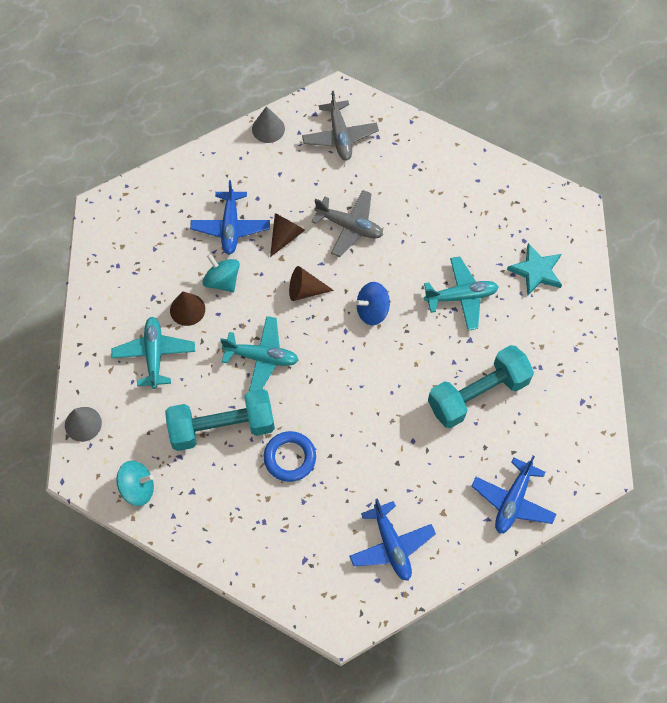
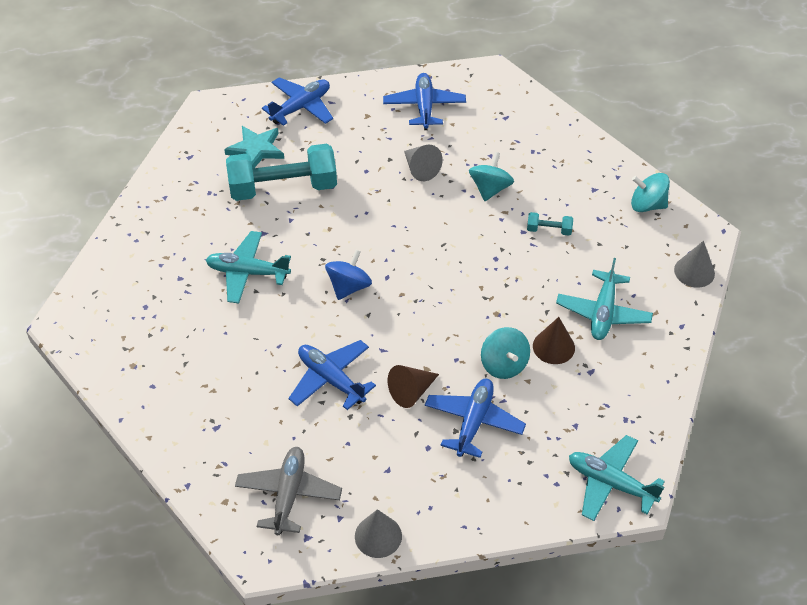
camera: 160 degrees left, 15 degrees down
turquoise dumbbell [165,389,275,451] -> turquoise dumbbell [527,212,573,236], size x0.41
turquoise plane [220,316,298,391] -> turquoise plane moved to [569,435,665,521]
blue ring [264,431,316,482] -> turquoise spinning top [469,152,514,201]
brown cone [289,266,334,301] -> none
grey plane [312,190,383,257] -> blue plane [289,340,376,410]
blue spinning top [355,282,390,325] -> blue spinning top turned 60 degrees counterclockwise [325,250,372,300]
turquoise star [507,243,562,296] -> turquoise star moved to [224,126,284,169]
none -> grey cone [404,145,443,181]

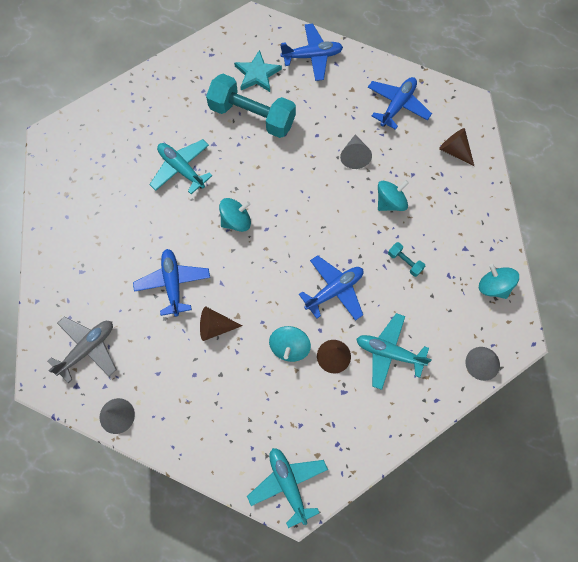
camera: 35 degrees right, 20 degrees up
blue spinning top [325,250,372,300] -> turquoise spinning top [219,198,251,232]
blue plane [425,379,526,458] -> blue plane moved to [299,255,363,321]
turquoise plane [556,258,653,340] -> turquoise plane turned 60 degrees clockwise [356,313,432,390]
none -> brown cone [439,128,474,166]

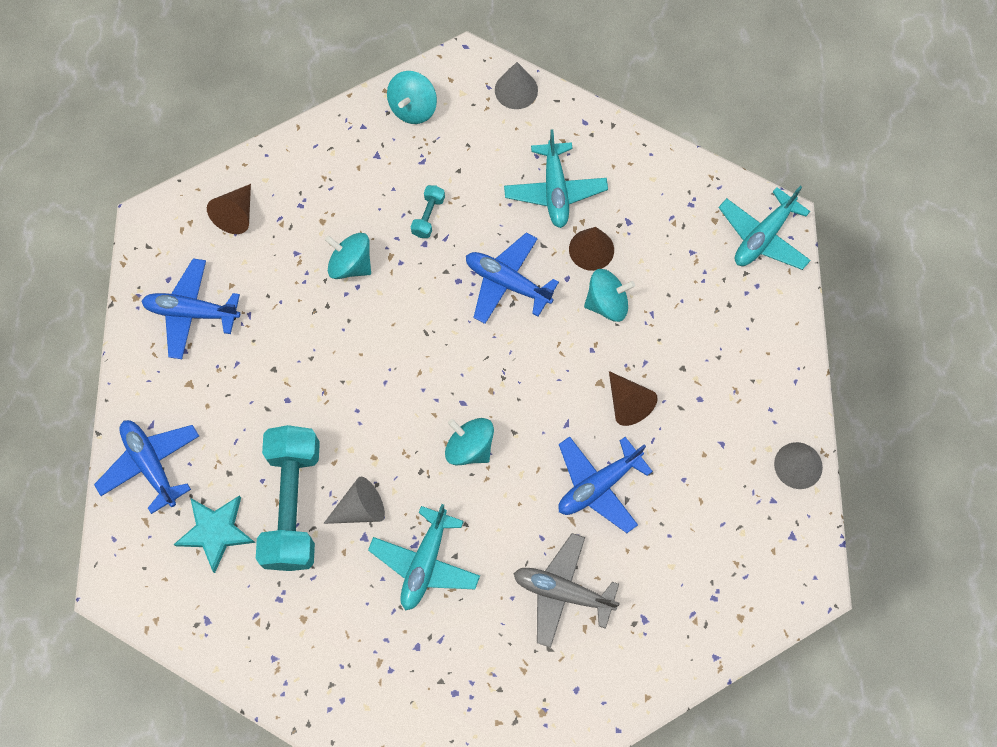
camera: 115 degrees left, 0 degrees up
grey plane [48,316,117,383] -> grey plane moved to [513,533,620,648]
grey cone [340,135,372,169] -> grey cone moved to [323,477,385,524]

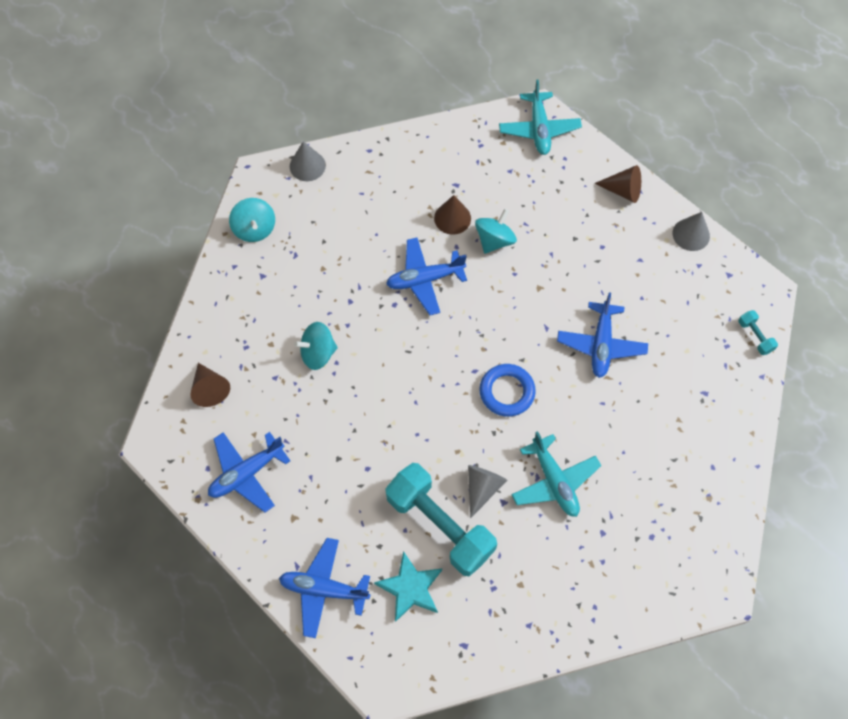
camera: 45 degrees left, 5 degrees down
turquoise dumbbell [411,185,445,238] -> turquoise dumbbell moved to [738,310,778,355]
turquoise spinning top [445,418,494,465] -> blue ring [480,364,536,417]
turquoise plane [504,129,608,228] -> none
grey plane [513,533,620,648] -> none
brown cone [609,371,658,426] -> brown cone moved to [594,165,641,203]

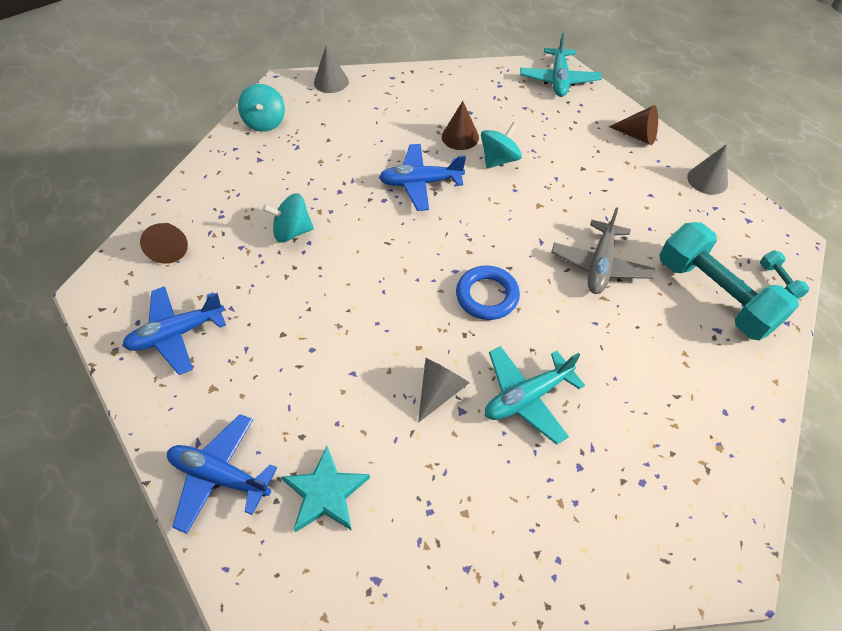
camera: 10 degrees right, 10 degrees down
turquoise dumbbell [385,463,497,576] -> turquoise dumbbell moved to [659,222,799,340]
turquoise plane [511,431,601,517] -> turquoise plane turned 75 degrees clockwise [485,346,585,445]
blue plane [557,292,648,378] -> grey plane [551,207,655,294]

